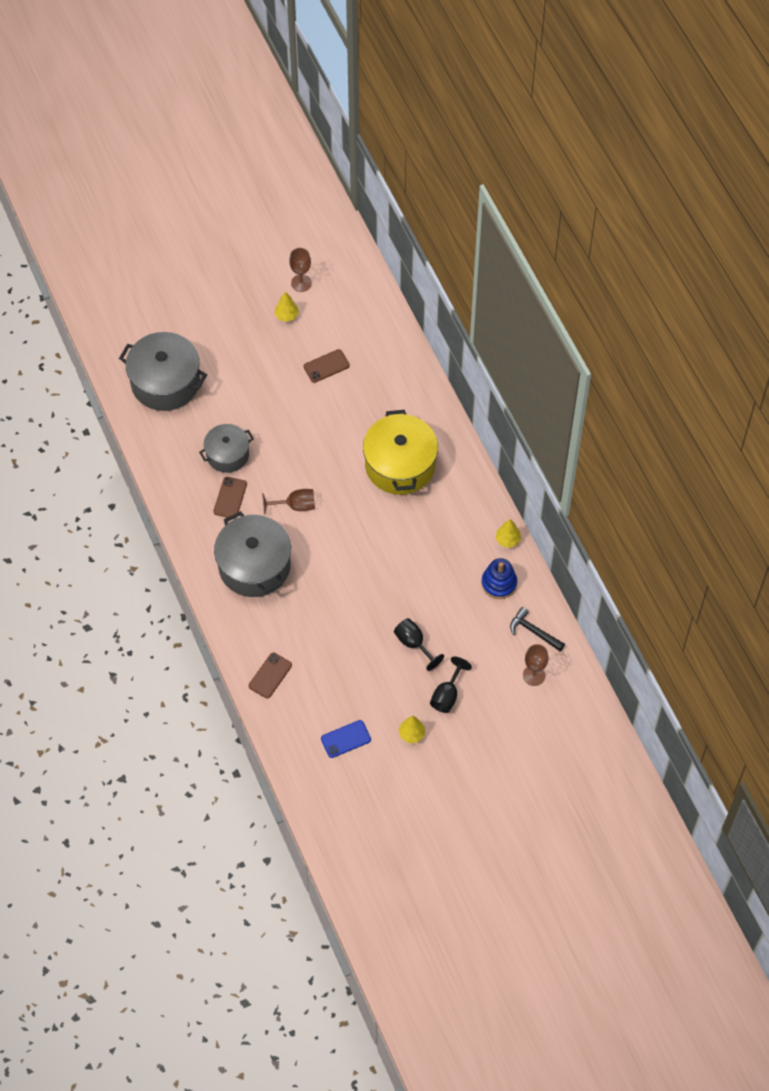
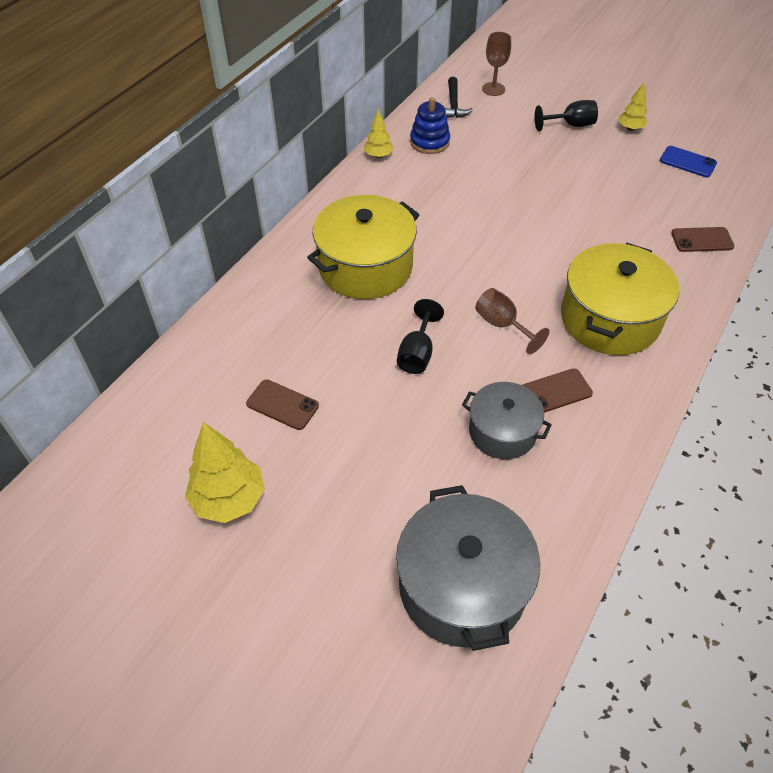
camera: 125 degrees left, 10 degrees down
grey pot [214,511,291,597] -> yellow pot [561,243,679,355]
yellow tree [274,292,299,322] -> yellow tree [185,422,265,523], size x1.81
brown goblet [289,248,312,292] -> none
black goblet [394,618,444,671] -> black goblet moved to [397,299,444,374]

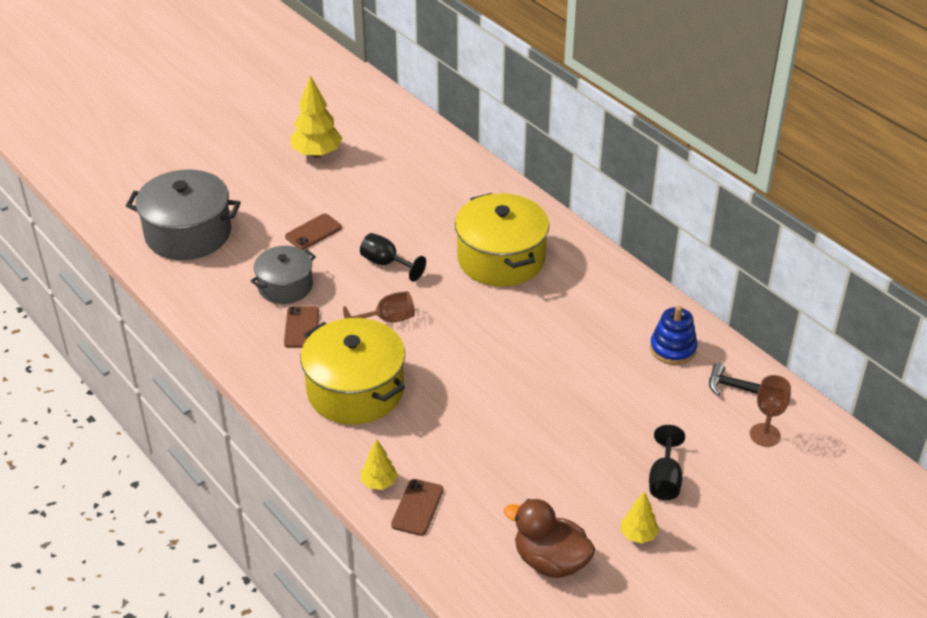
camera: 110 degrees right, 10 degrees down
brown phone [246,380,319,430] -> brown phone moved to [285,213,342,250]
yellow tree [364,109,394,158] -> yellow tree moved to [361,439,398,490]
blue phone [660,146,717,177] -> brown duck [504,499,595,578]

